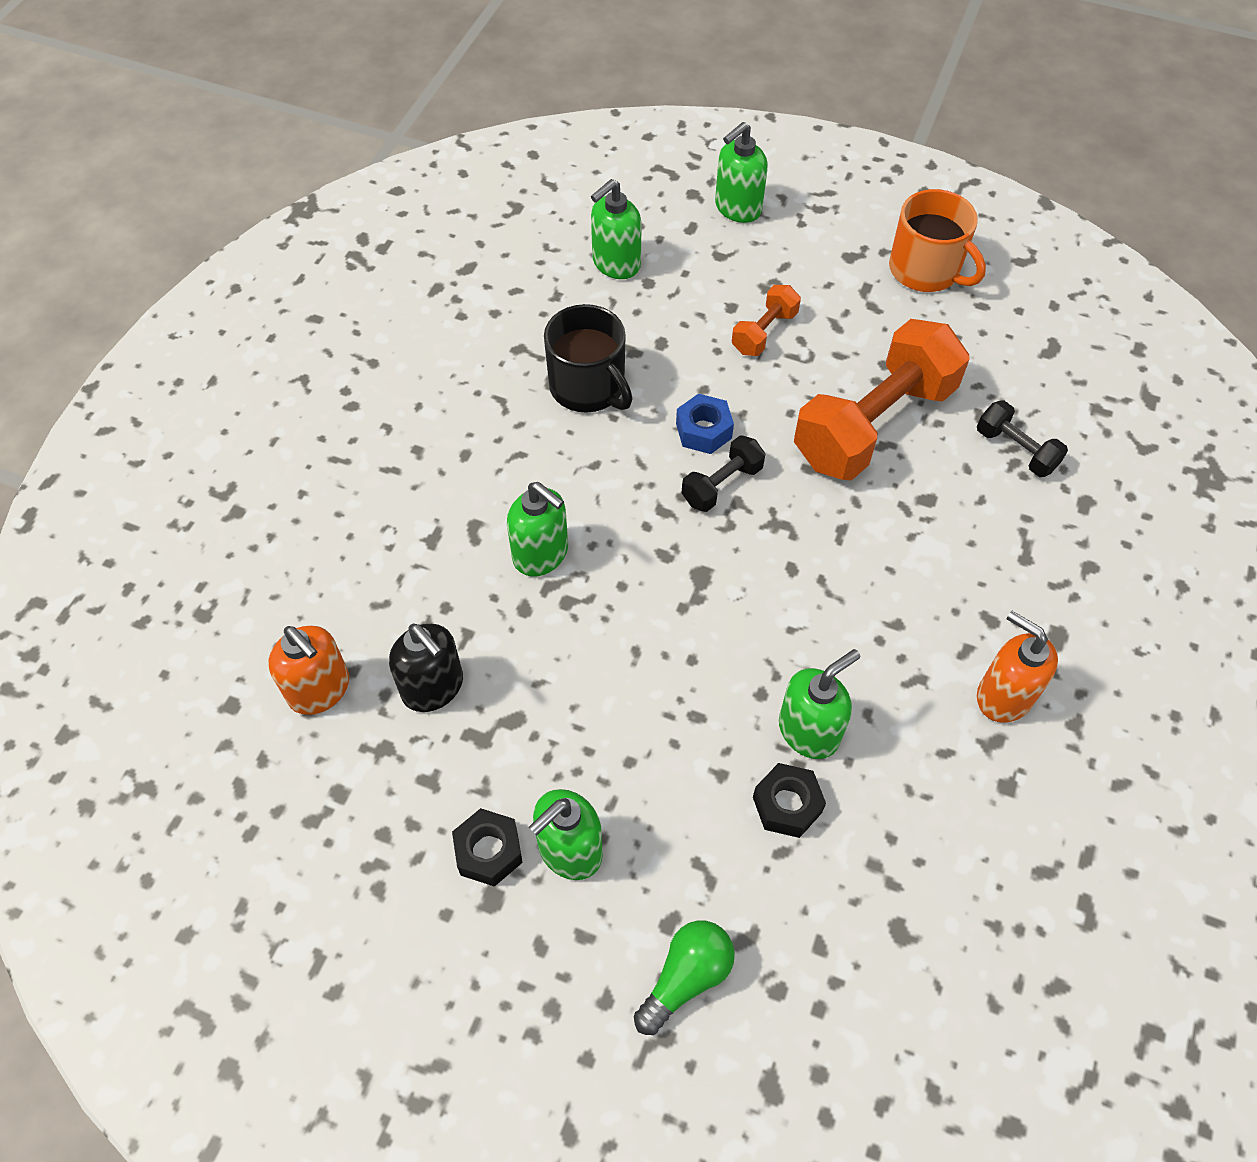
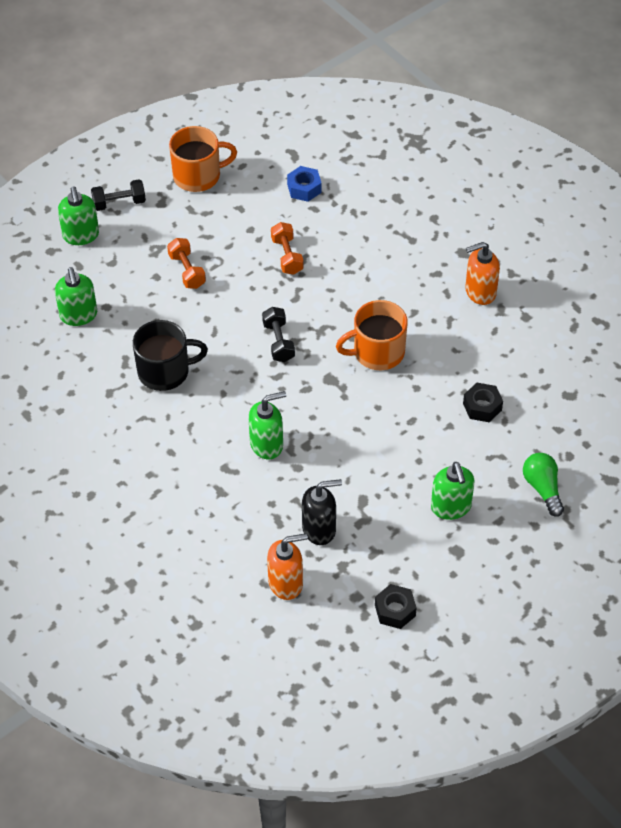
camera: 60 degrees left, 5 degrees down
black nut [452,808,523,887] -> black nut moved to [375,584,417,629]
blue nut [676,393,734,454] -> blue nut moved to [287,166,322,202]
green soap dispenser [779,649,861,759] -> none
orange dumbbell [794,319,969,480] -> orange dumbbell [271,222,304,275], size x0.46
black dumbbell [977,400,1068,477] -> black dumbbell moved to [91,180,146,211]
none -> orange mug [336,300,407,370]

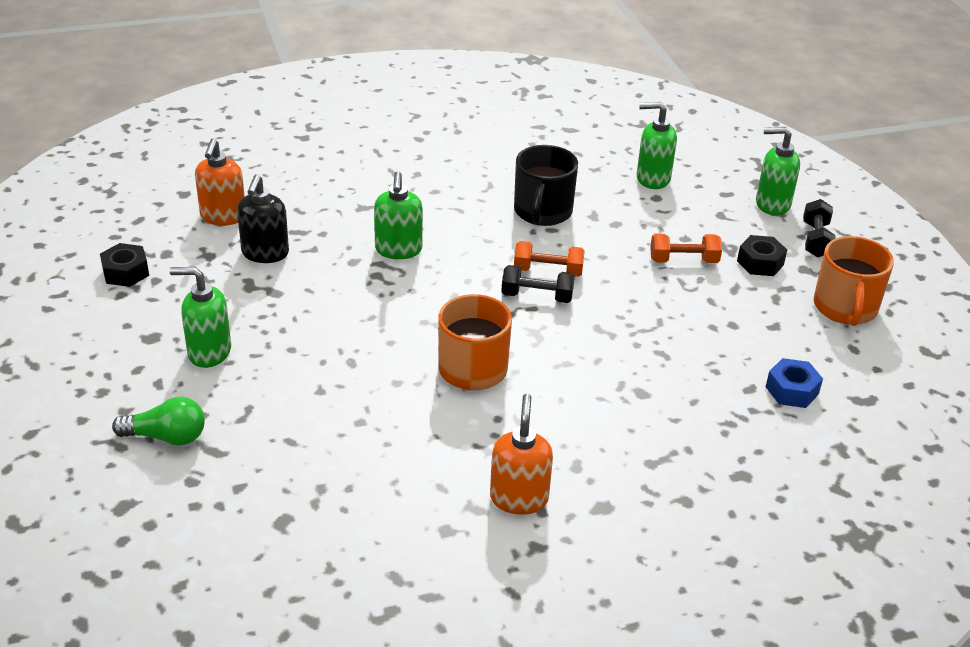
camera: 110 degrees right, 15 degrees down
orange dumbbell [271,222,304,275] -> orange dumbbell moved to [514,241,585,277]
black nut [463,383,503,422] -> black nut moved to [737,235,787,276]

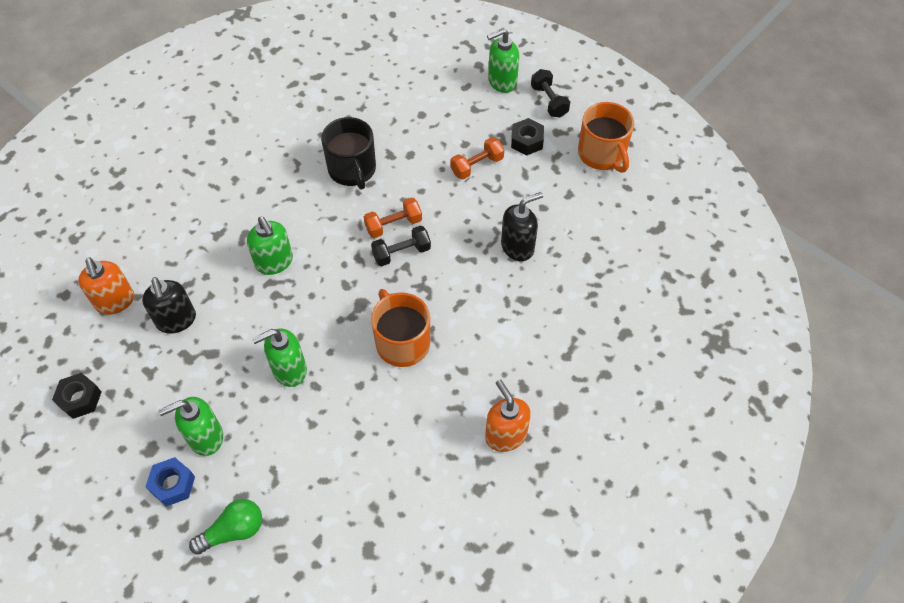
camera: 30 degrees left, 20 degrees up
green soap dispenser [637,102,677,189] -> green soap dispenser moved to [252,329,307,387]
blue nut [766,358,823,408] -> blue nut moved to [145,457,195,507]
none -> black soap dispenser [501,192,543,261]

